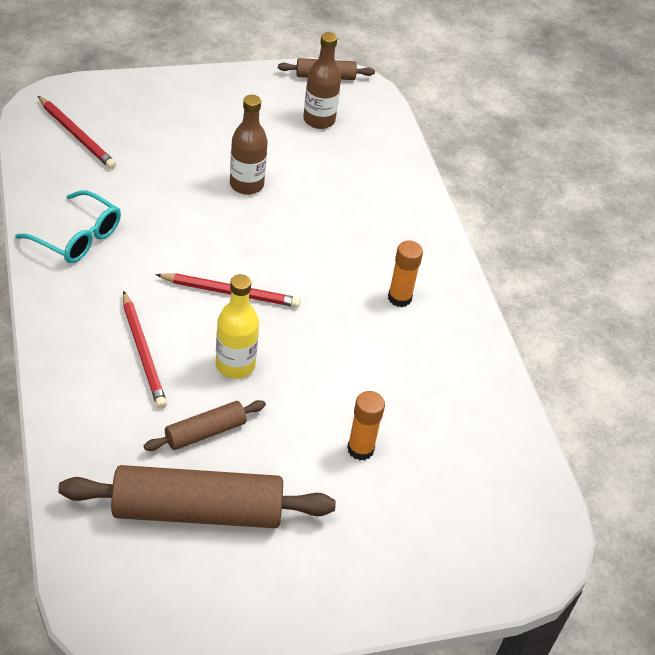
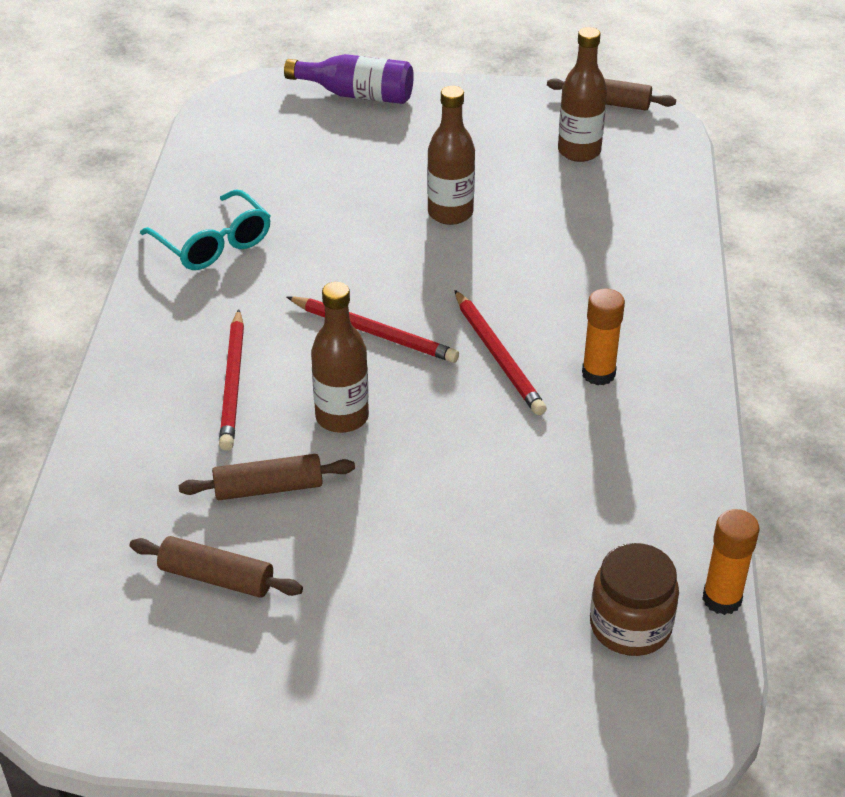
camera: 25 degrees right, 5 degrees down
red pencil [38,96,116,169] -> red pencil moved to [455,290,547,415]
brown rolling pin [58,465,336,528] -> brown rolling pin [130,536,303,598], size x0.51
yellow bottle [216,274,259,379] -> brown bottle [311,282,369,433]
orange glue stick [347,391,385,460] -> orange glue stick moved to [702,509,759,615]
none -> purple bottle [284,54,414,104]
none -> brown jar [590,543,679,656]

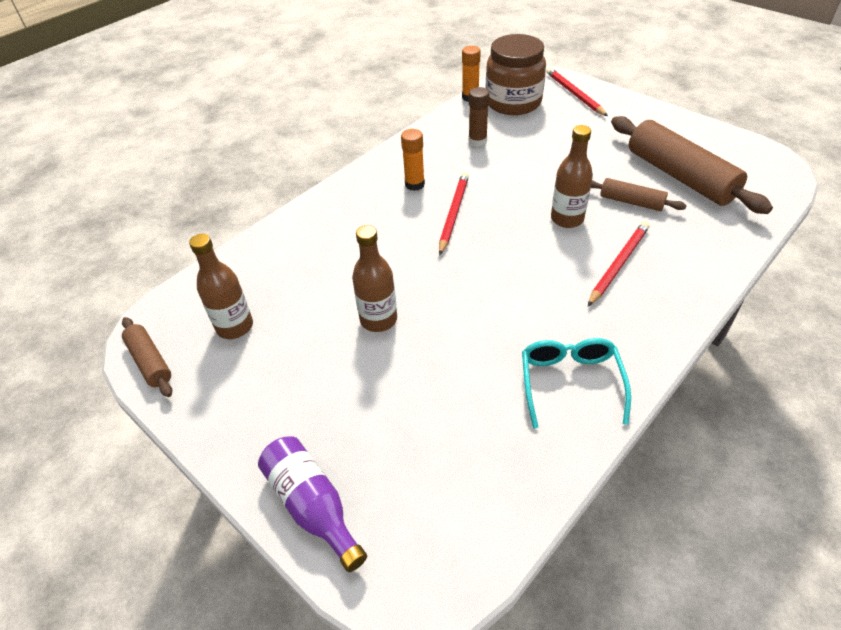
camera: 140 degrees left, 5 degrees up
brown rolling pin [130,536,303,598] -> brown rolling pin [611,116,773,214], size x1.96
red pencil [287,296,459,363] -> red pencil moved to [546,67,608,116]
brown jar [590,543,679,656] -> brown jar [485,34,546,115], size x1.57
none -> brown glue stick [469,87,489,147]

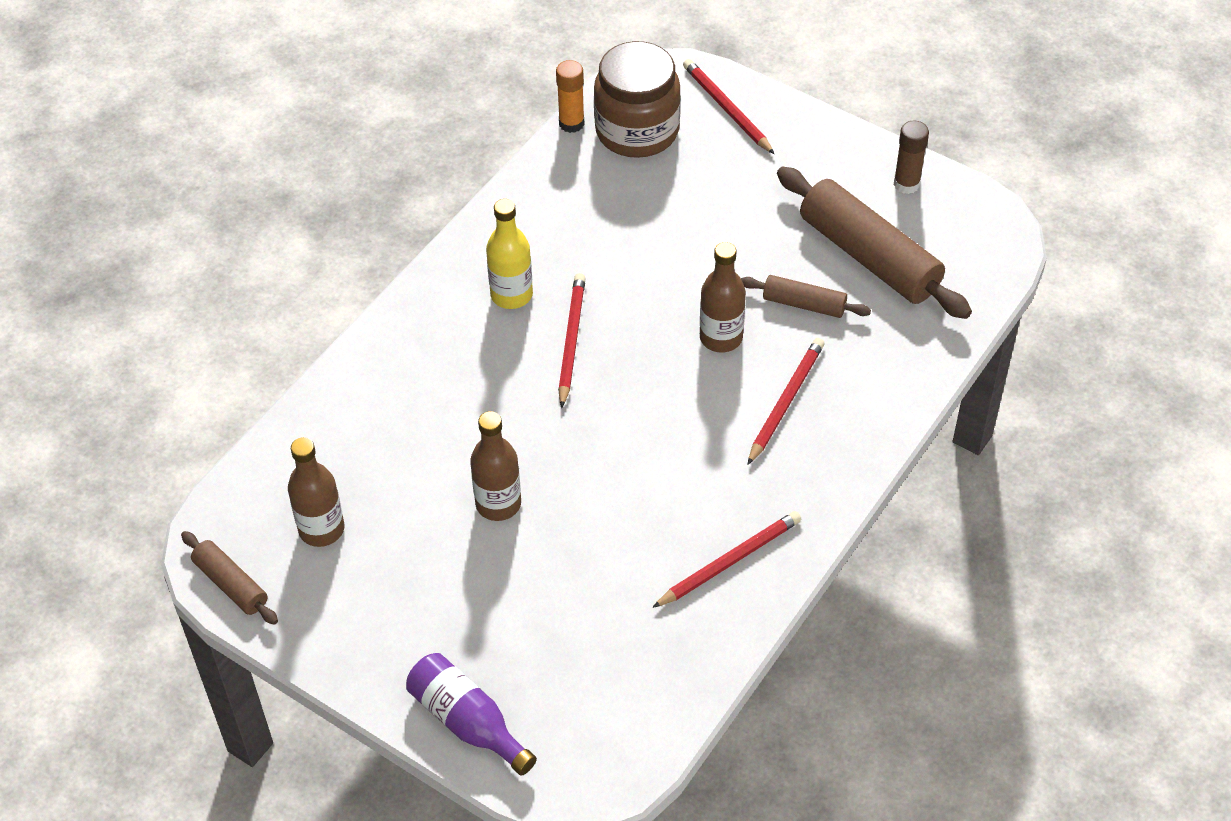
camera: 10 degrees left, 5 degrees up
orange glue stick [401,129,425,191] -> yellow bottle [486,199,533,309]
brown glue stick [469,87,489,147] -> brown glue stick moved to [894,121,929,194]
turquoise glasses [522,338,631,428] -> red pencil [652,511,801,608]

